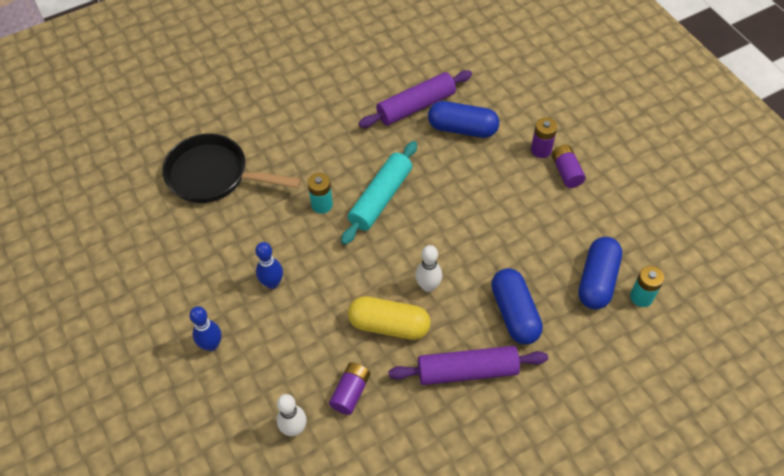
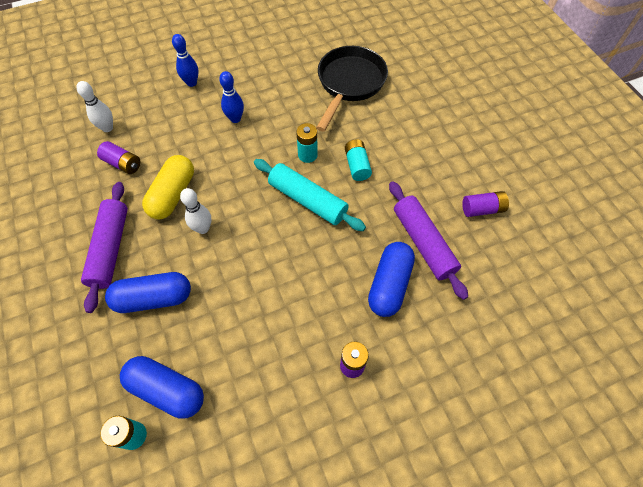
camera: 95 degrees right, 5 degrees up
purple battery [551,145,586,188] -> purple battery moved to [462,191,509,217]
none -> turquoise battery [345,139,372,181]

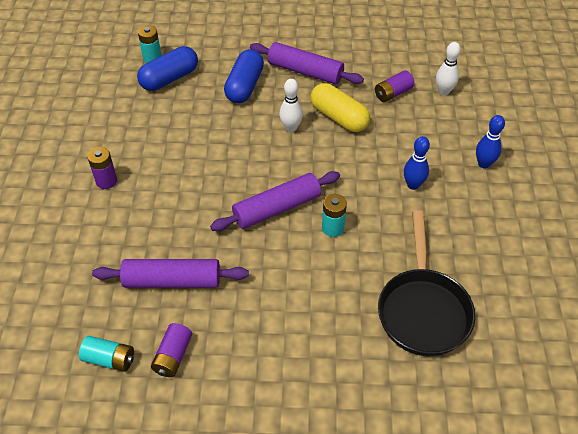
camera: 115 degrees right, 10 degrees down
turquoise rolling pin [254,159,366,231] -> purple rolling pin [210,171,340,231]
black pan [316,46,388,132] -> black pan turned 45 degrees clockwise [378,210,475,356]
turquoise battery [345,139,372,181] -> turquoise battery moved to [79,336,134,372]
blue capsule [368,242,415,317] -> none

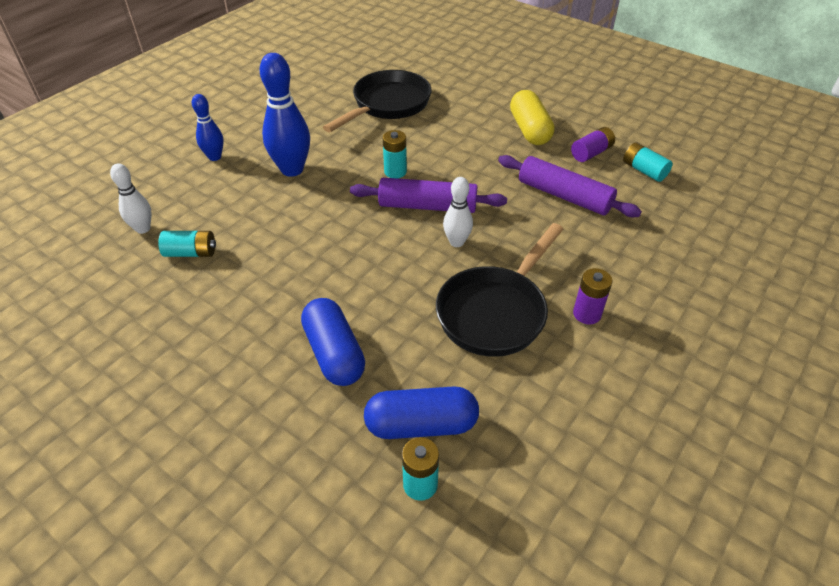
camera: 145 degrees left, 5 degrees down
blue capsule [224,49,264,103] -> blue capsule turned 75 degrees counterclockwise [301,298,365,386]
purple rolling pin [250,42,364,84] -> none
white bowling pin [279,79,303,132] -> white bowling pin moved to [443,177,473,247]
yellow capsule [310,83,370,132] -> yellow capsule moved to [510,90,555,145]
purple battery [375,71,414,102] -> turquoise battery [158,231,216,257]
blue bowling pin [404,136,430,190] -> blue bowling pin [260,53,310,177], size x1.73
none -> black pan [436,223,563,357]

